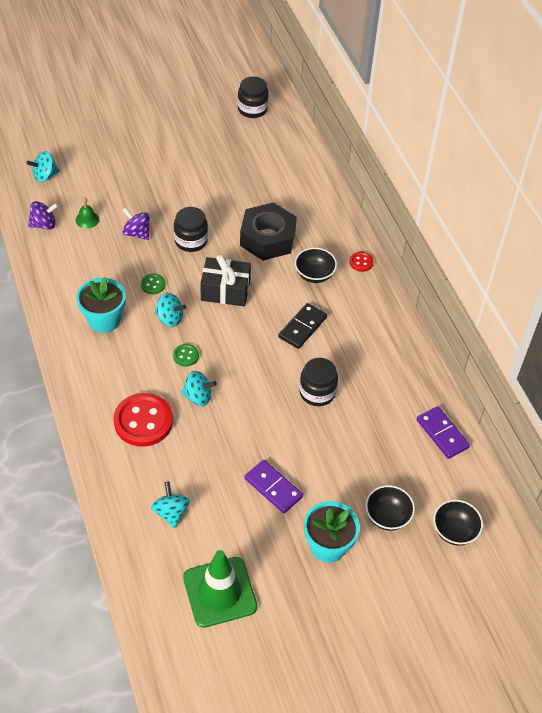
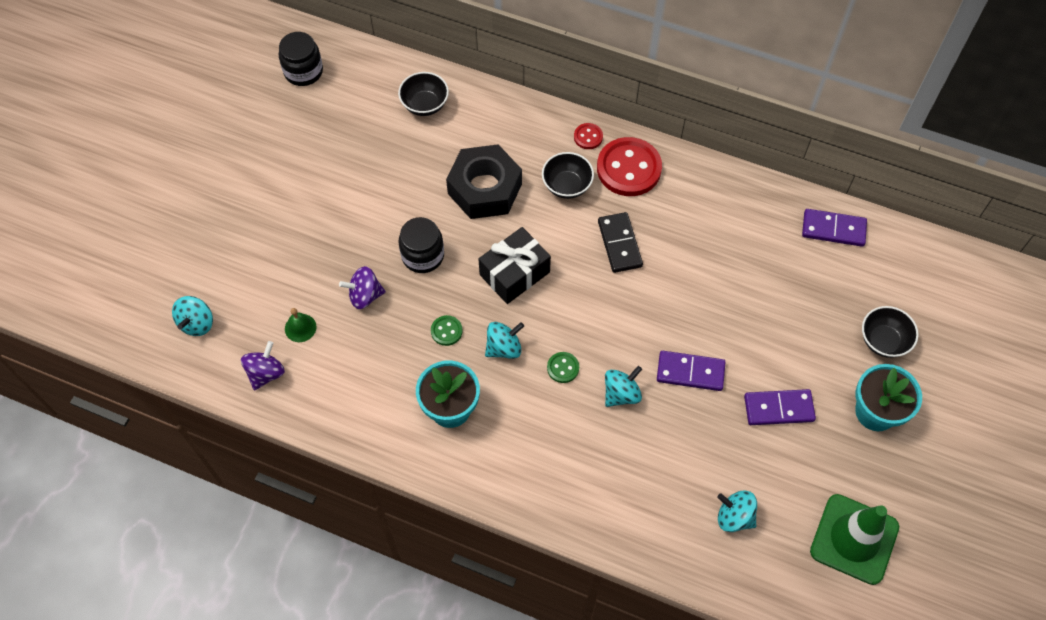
camera: 45 degrees left, 10 degrees up
red button [114,393,173,447] -> red button moved to [597,137,662,196]
black jar [299,358,338,406] -> none
black bowl [433,500,483,546] -> black bowl moved to [398,72,449,116]
none -> purple domino [657,351,726,391]

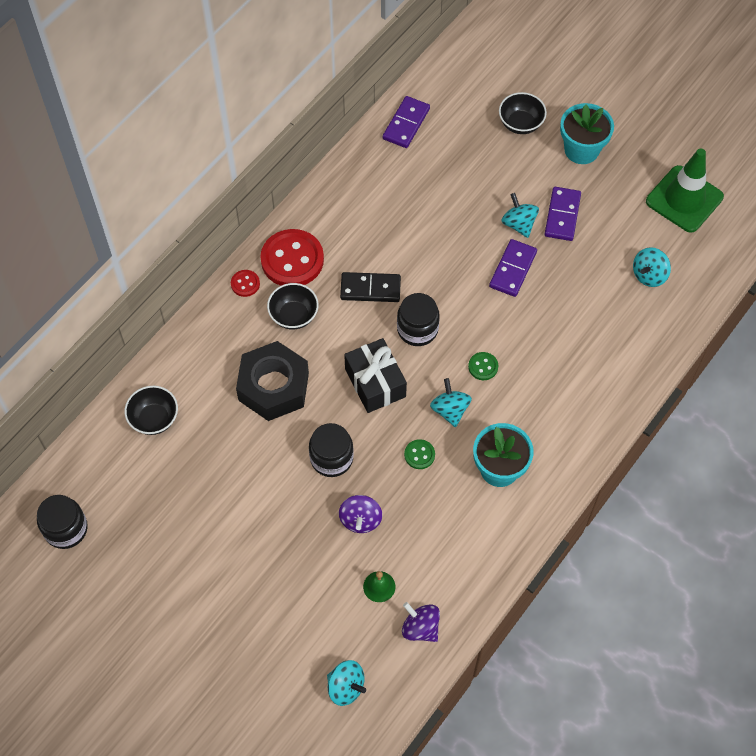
camera: 75 degrees left, 0 degrees up
turquoise spinning top [605,366,642,407] -> turquoise spinning top moved to [502,193,539,238]
none -> black jar [397,293,440,346]

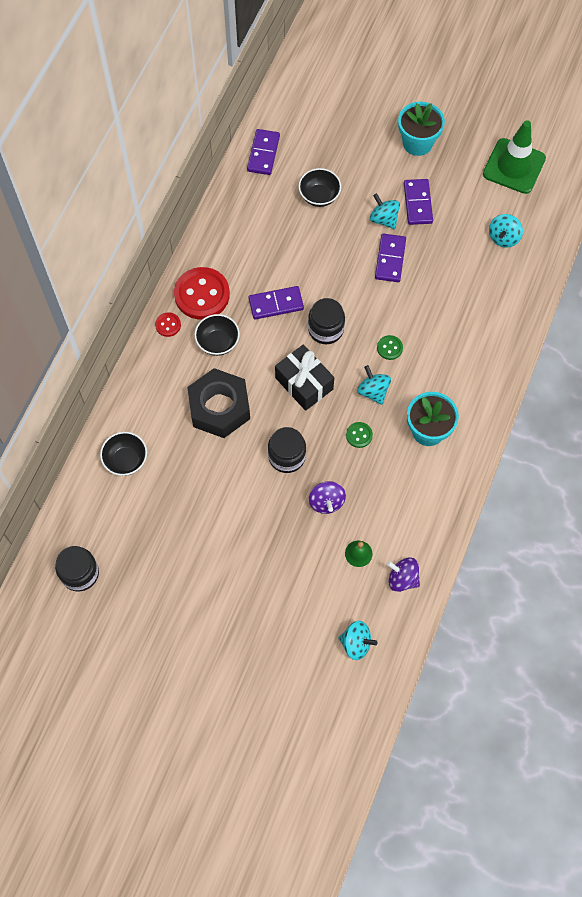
camera: 15 degrees left, 5 degrees up
black domino [340,272,401,302] -> purple domino [249,286,304,320]
black bowl [499,92,547,134] -> black bowl moved to [298,168,341,207]

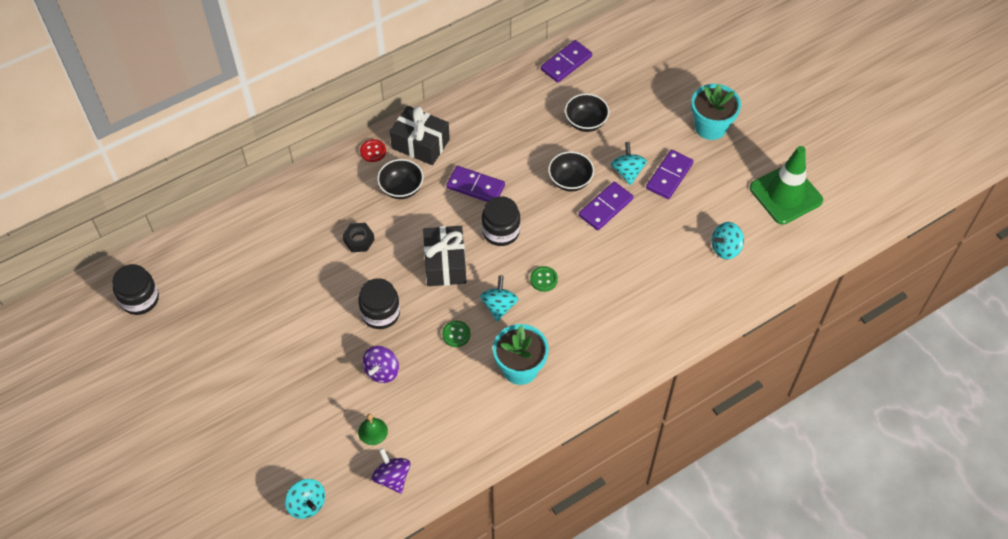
camera: 35 degrees right, 10 degrees down
black bowl [100,432,147,476] -> black bowl moved to [548,151,594,192]
red button [174,267,230,319] -> black gift [390,106,450,165]
black nut [187,368,250,438] -> black nut [342,223,375,252], size x0.46

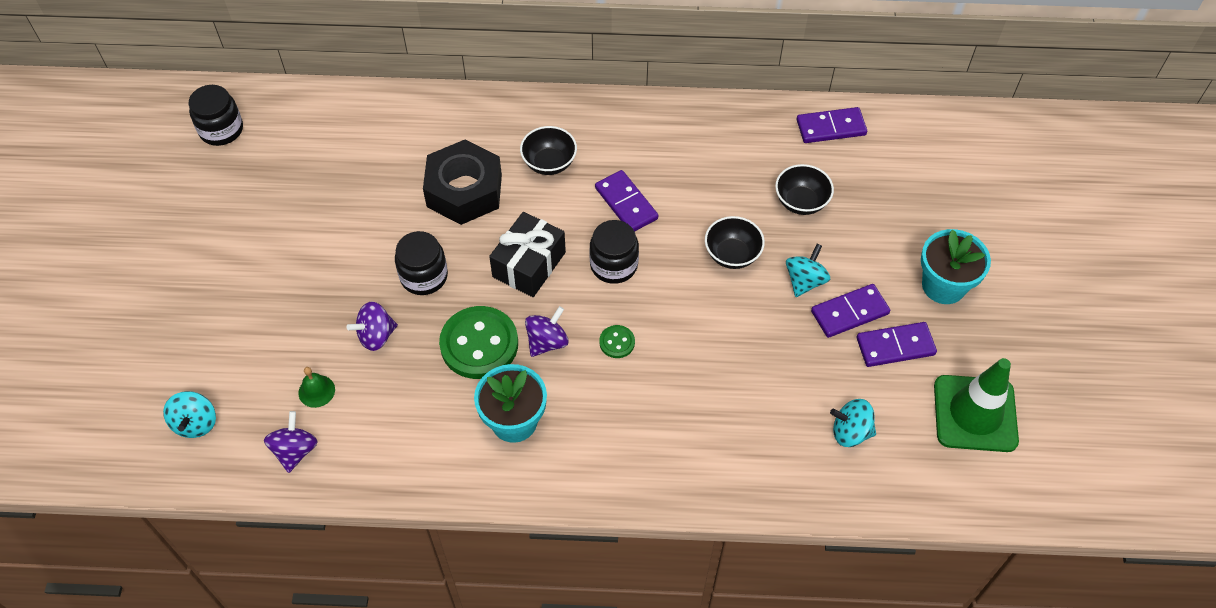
camera: 35 degrees right, 0 degrees up
black nut [342,223,375,252] -> black nut [423,140,502,225], size x2.19
red button [360,139,386,162] -> none
black gift [390,106,450,165] -> none
green button [442,321,470,347] -> green button [439,306,518,379], size x2.19
turquoise spinning top [480,275,519,322] -> purple spinning top [525,306,569,357]
purple domino [579,182,633,230] -> purple domino moved to [857,322,937,367]

